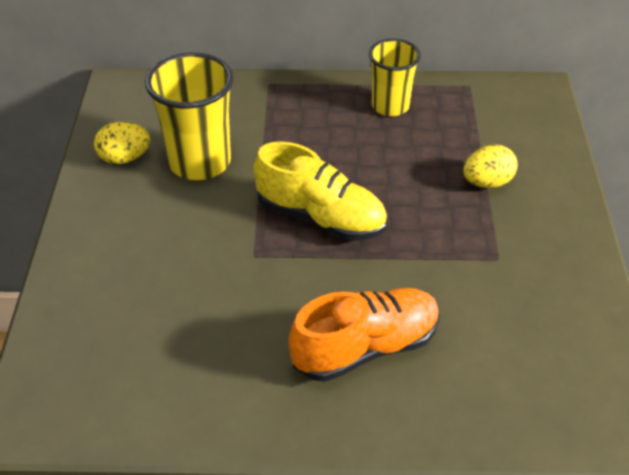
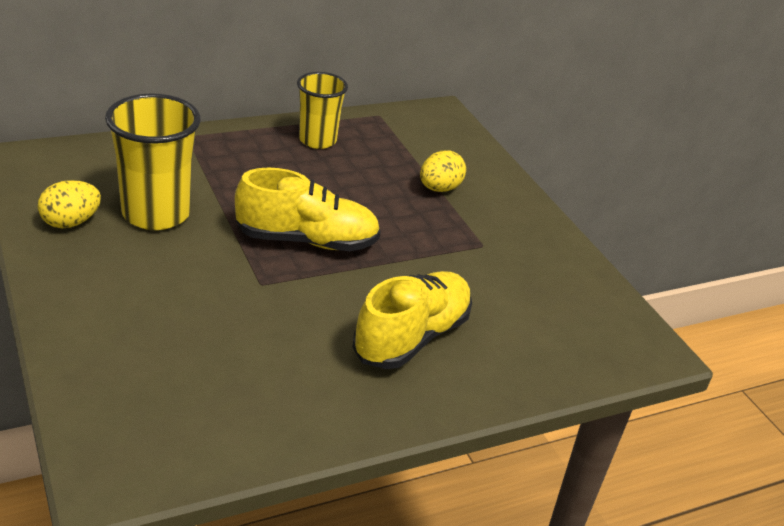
camera: 30 degrees left, 10 degrees down
orange shoe [288,288,440,382] -> yellow shoe [352,271,472,369]

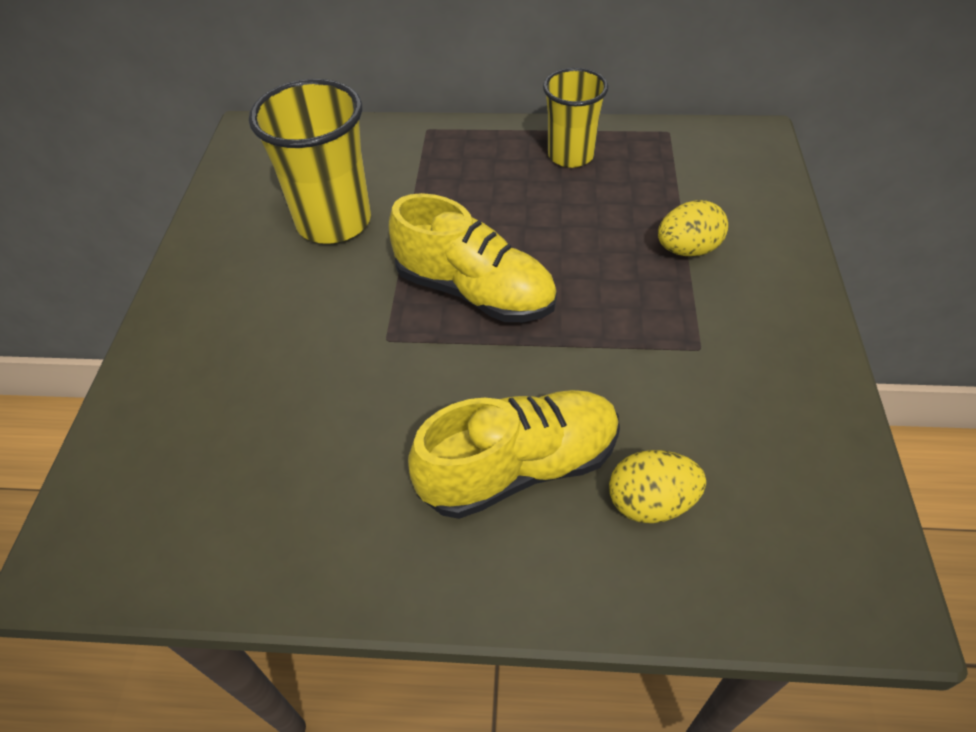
camera: 35 degrees right, 15 degrees up
yellow egg [38,180,101,228] -> yellow egg moved to [609,450,706,523]

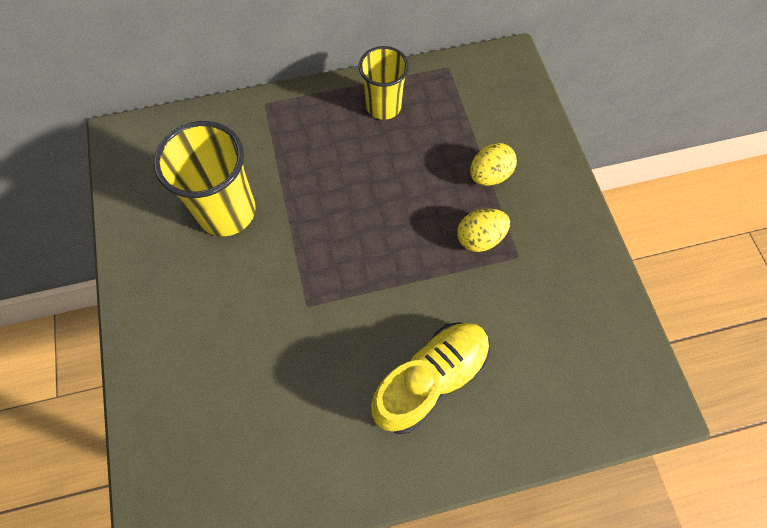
camera: 20 degrees left, 15 degrees up
yellow shoe [389,193,557,322] -> none
yellow egg [609,450,706,523] -> yellow egg moved to [457,208,510,252]

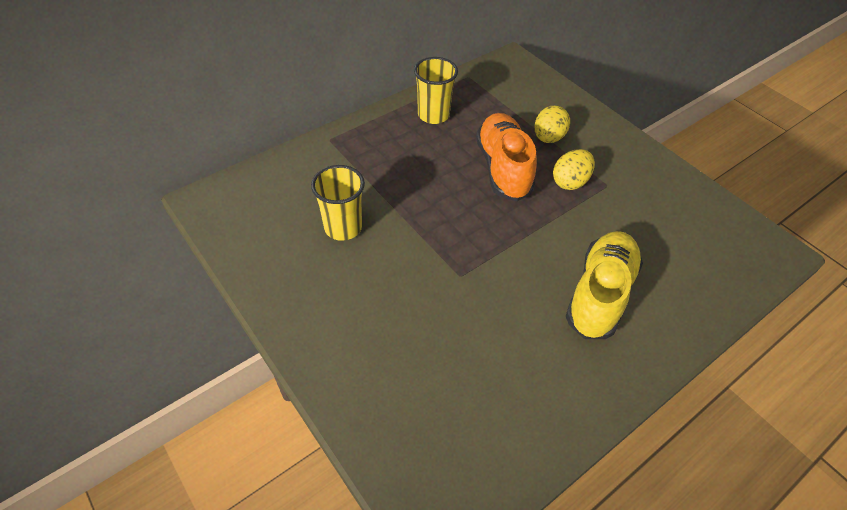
camera: 25 degrees left, 15 degrees down
yellow cup [154,121,256,236] -> yellow cup [311,165,365,241], size x0.65
none -> orange shoe [476,113,537,201]

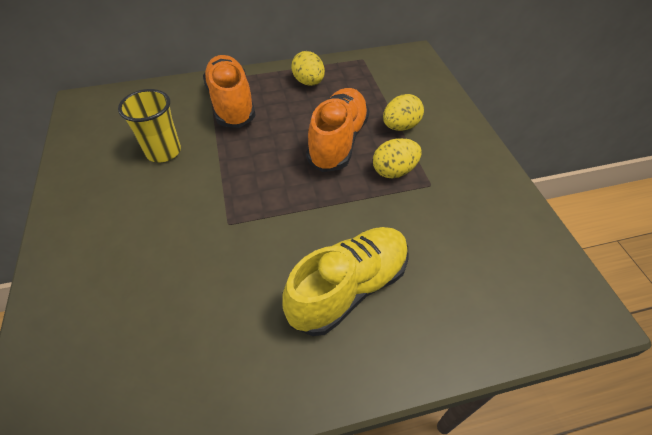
camera: 25 degrees right, 0 degrees up
yellow cup [414,57,458,124] -> yellow egg [291,51,325,86]
none -> orange shoe [203,55,256,128]

